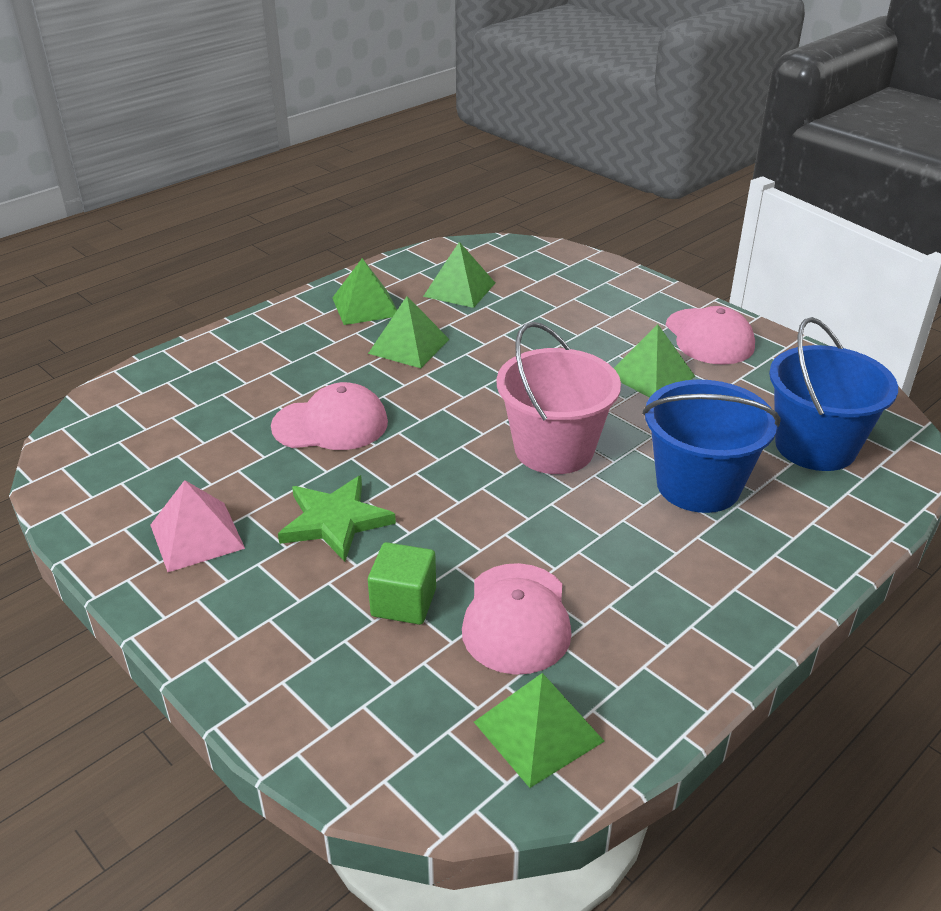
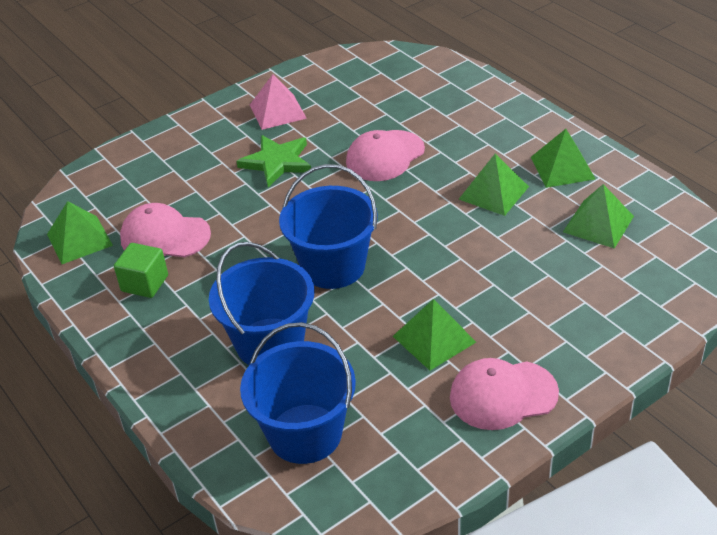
camera: 100 degrees right, 5 degrees up
pink cap [271,382,388,450] -> pink cap turned 45 degrees clockwise [346,130,425,181]
green cube [368,542,436,625] -> green cube moved to [114,243,168,298]
pink bucket [496,322,621,474] -> blue bucket [279,164,378,289]

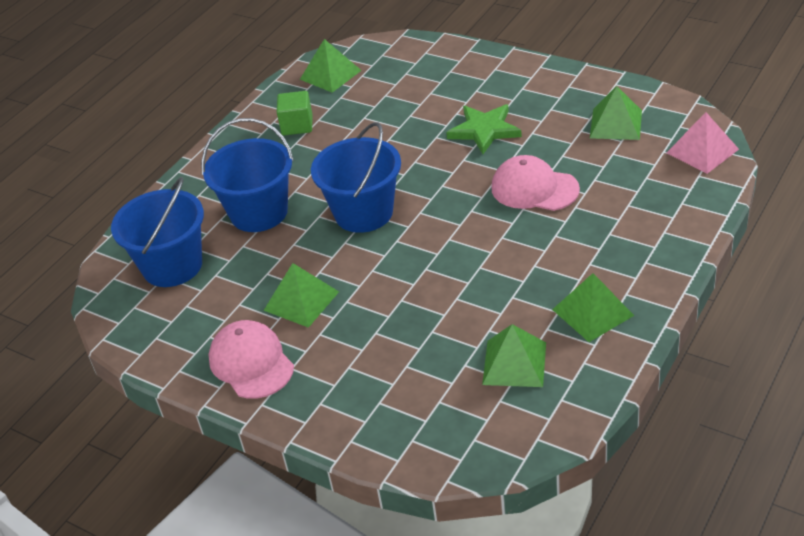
camera: 70 degrees right, 0 degrees up
pink cap [120,203,211,257] -> none
pink pyramid [250,74,307,130] -> pink pyramid moved to [667,112,739,174]
green pyramid [459,154,529,216] -> green pyramid moved to [590,86,642,140]

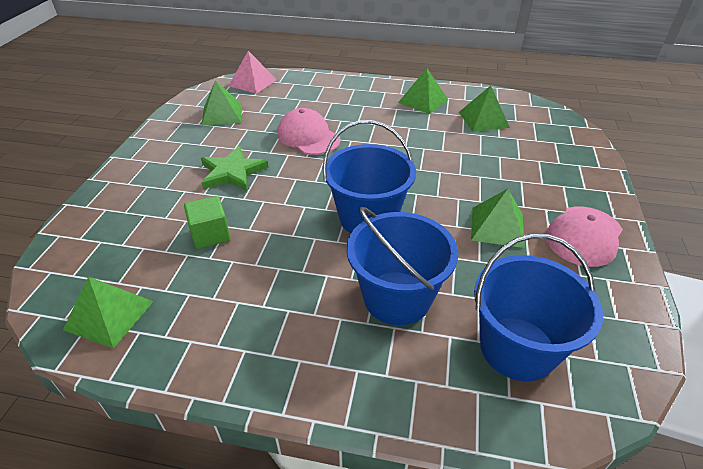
camera: 115 degrees left, 0 degrees up
green cube [277,91,313,135] -> green cube moved to [184,196,230,249]
pink cap [491,155,580,211] -> pink cap turned 135 degrees clockwise [277,108,340,155]

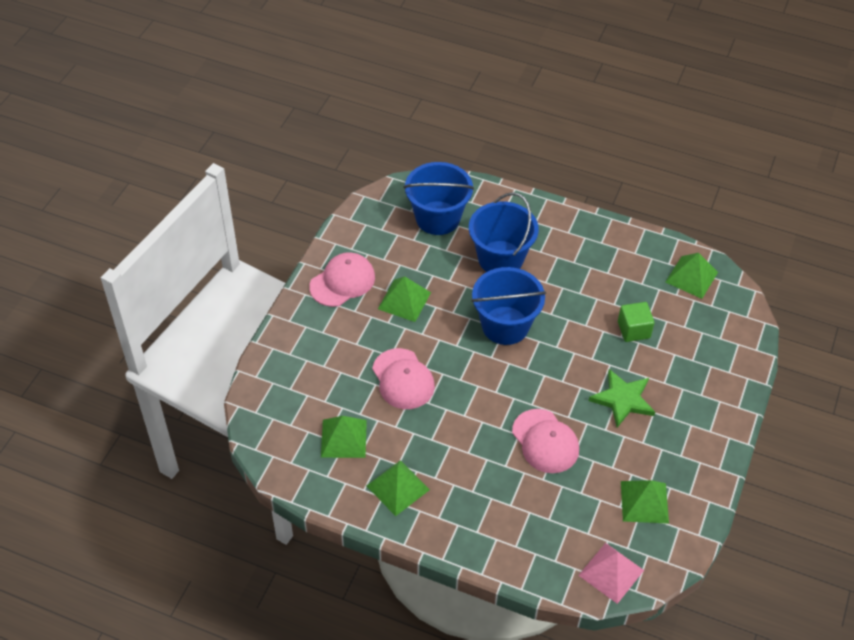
camera: 170 degrees left, 10 degrees up
none -> pink cap [372,348,435,409]

